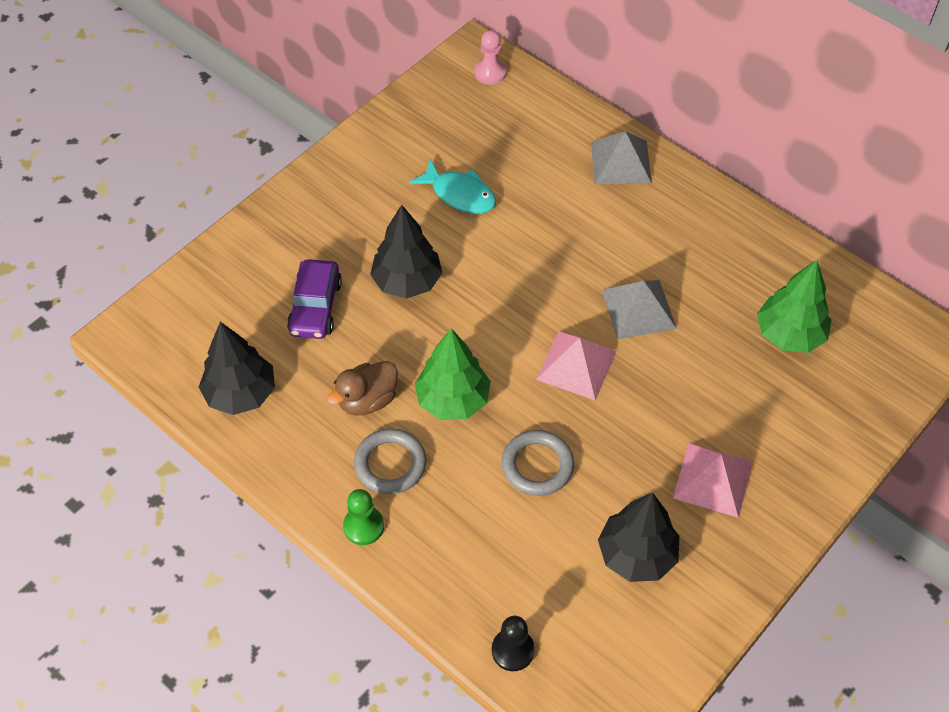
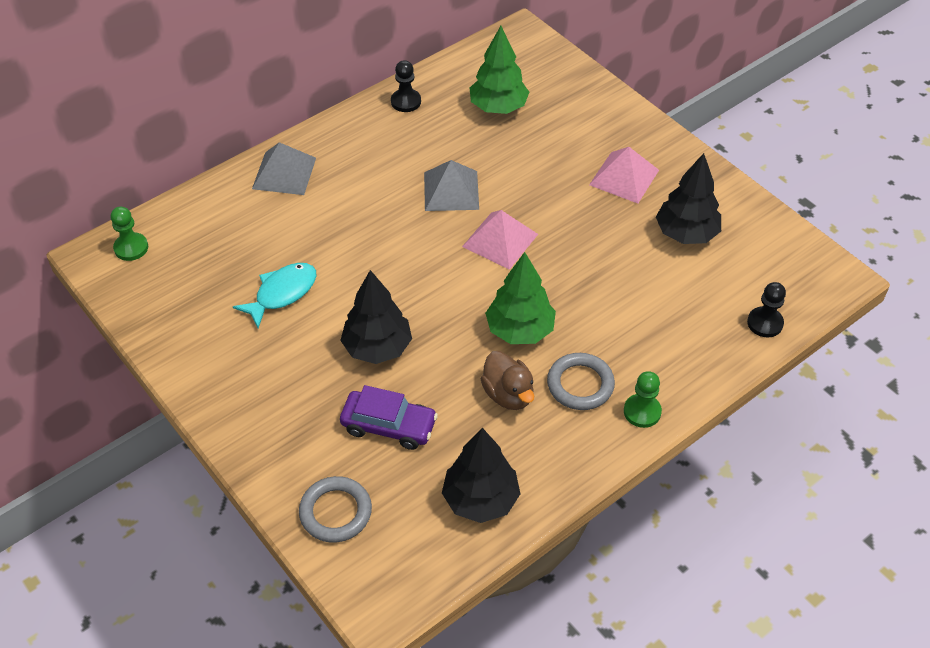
camera: 80 degrees left, 5 degrees down
pink pawn [475,30,507,85] -> green pawn [111,207,148,261]
grey ring [502,430,574,496] -> grey ring moved to [299,476,372,543]
none -> black pawn [391,60,421,112]

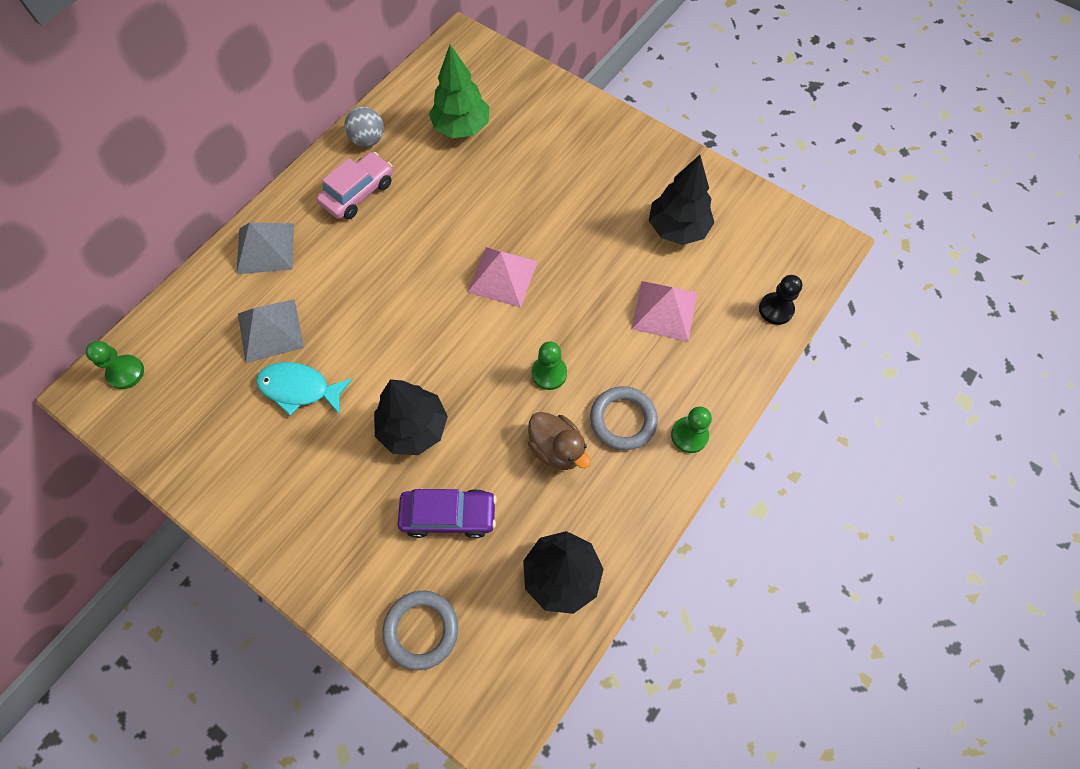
camera: 15 degrees left, 15 degrees up
turquoise fish [233,263,316,328] -> turquoise fish turned 105 degrees counterclockwise [256,362,353,416]
black pawn [391,60,421,112] -> grey ball [344,106,384,147]
grey pyramid [424,160,479,211] -> grey pyramid moved to [238,299,304,363]
green tree [485,252,556,344] -> green pawn [531,341,567,390]
pink pyramid [589,147,659,204] -> pink pyramid moved to [632,281,697,341]
none -> pink car [316,152,393,219]

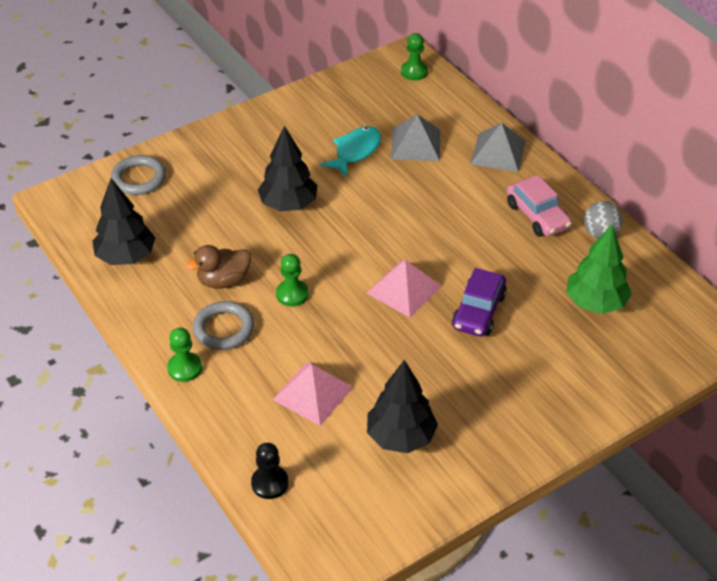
camera: 110 degrees right, 20 degrees down
purple car [398,489,497,538] -> purple car moved to [452,268,507,337]

